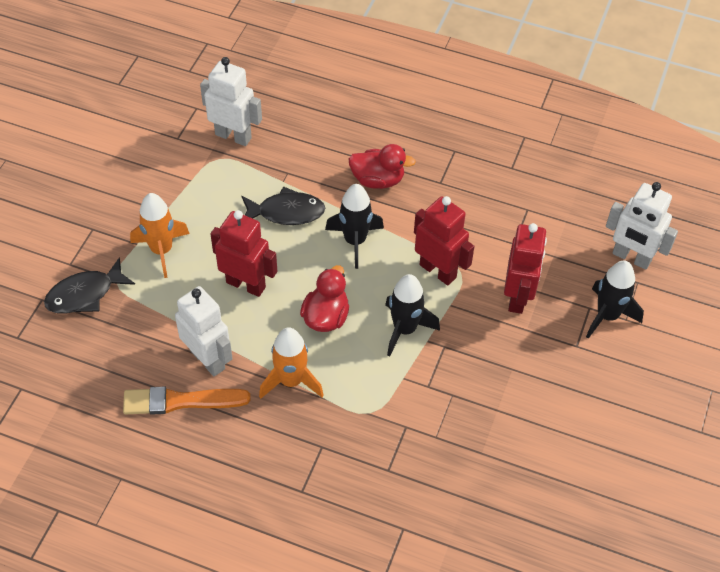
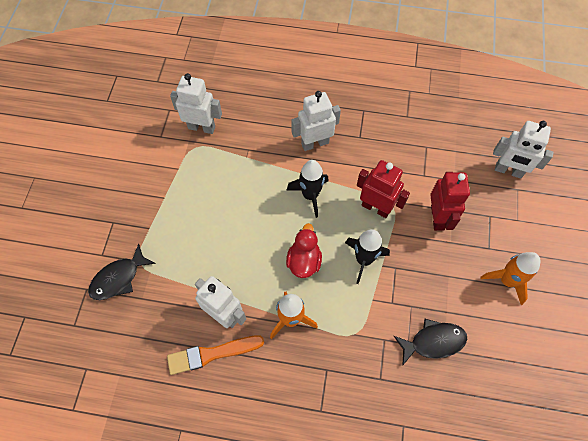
camera: 10 degrees left, 10 degrees up
orange rocket [130,193,190,278] -> orange rocket moved to [480,252,540,305]
red robot [210,210,277,297] -> none
black fish [241,186,325,225] -> black fish moved to [394,319,467,365]
red duck [349,144,416,189] -> white robot [292,91,341,151]
black rocket [586,261,644,339] -> none

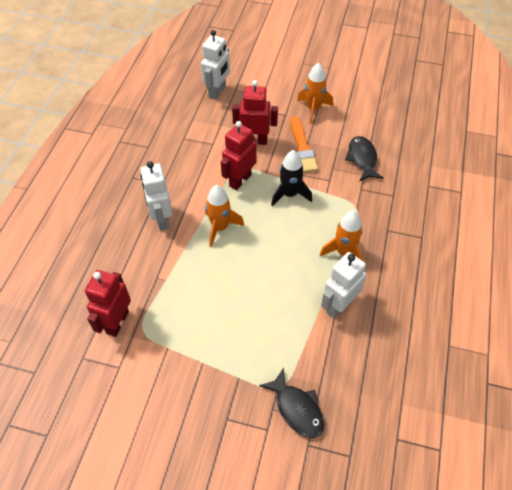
camera: 85 degrees left, 10 degrees down
orange brush [167,335,264,375] -> orange brush moved to [290,116,318,173]
white robot [170,73,222,134] -> red robot [85,270,131,337]
black rocket [286,160,329,218] -> orange rocket [205,185,244,247]
red duck [286,223,322,278] -> none

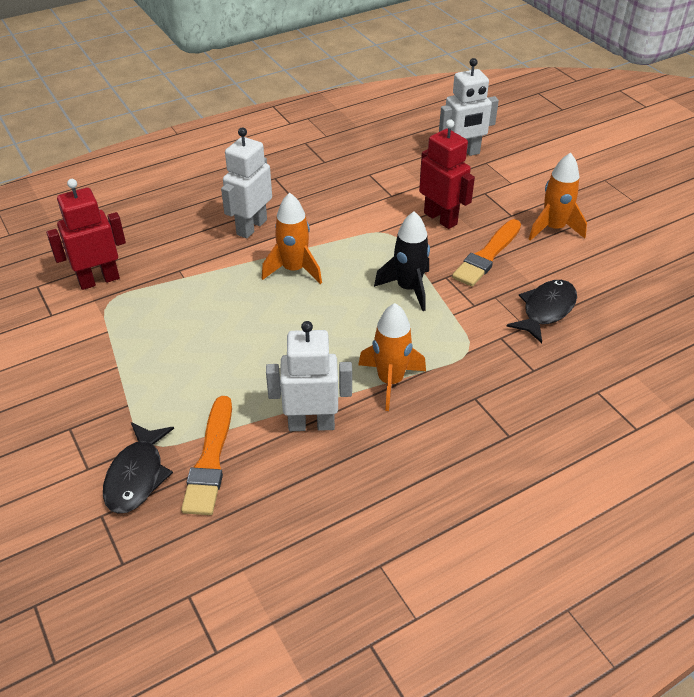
camera: 45 degrees right, 10 degrees down
red robot [221,121,257,190] -> none
none -> orange brush [181,396,232,515]

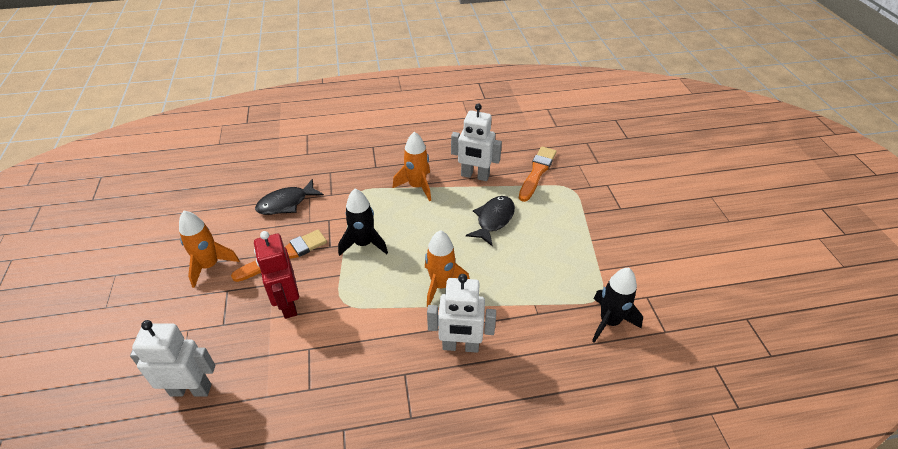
camera: 160 degrees left, 0 degrees up
red robot [46,179,126,290] -> black rocket [592,268,643,343]
black fish [103,422,174,514] -> black fish moved to [466,196,515,246]
white robot [221,127,272,239] -> white robot turned 45 degrees clockwise [427,274,496,353]

